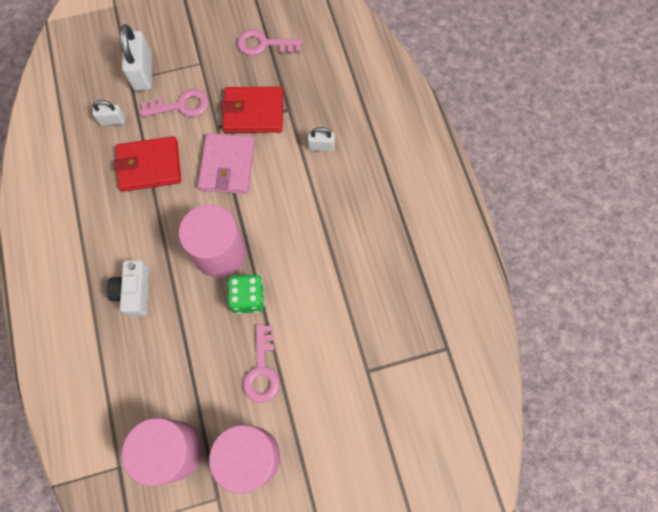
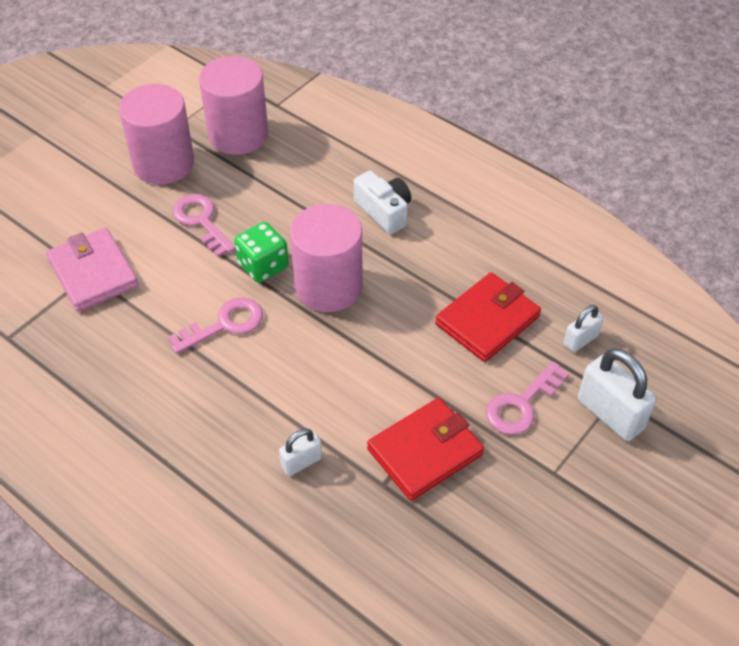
camera: 145 degrees right, 20 degrees down
pink wallet [198,133,255,194] -> pink wallet moved to [46,228,139,312]
pink key [237,29,302,55] -> pink key moved to [168,297,263,354]

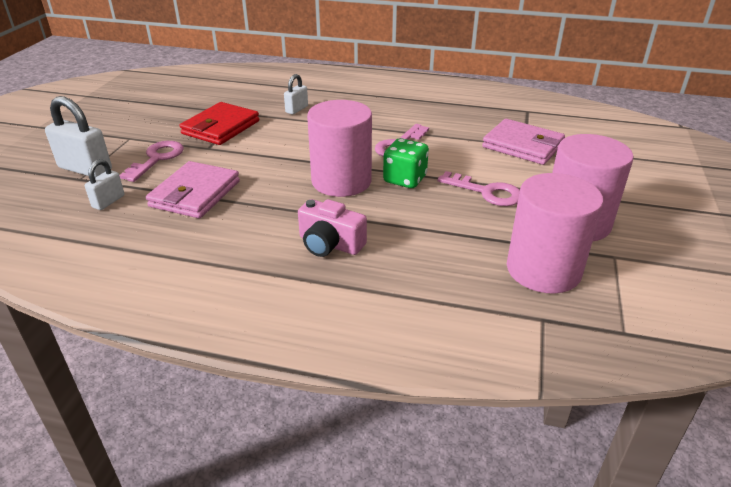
camera: 155 degrees right, 15 degrees down
white camera [354,170,411,234] -> pink camera [298,199,367,257]
red wallet [435,272,541,362] -> pink wallet [146,161,240,218]

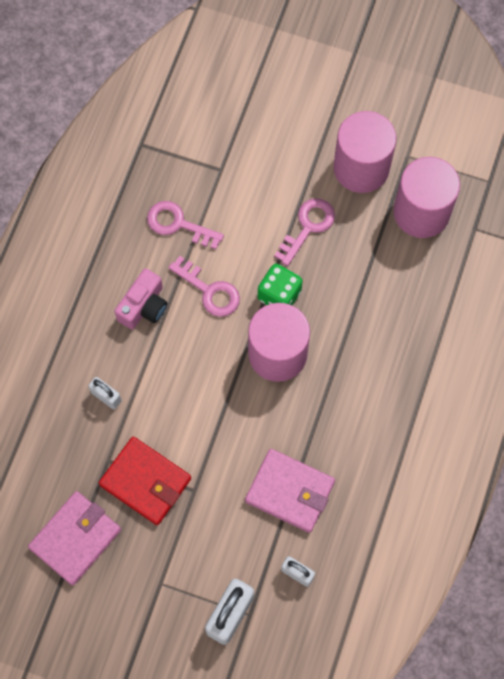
camera: 85 degrees left, 35 degrees up
pink key [119,141,184,182] -> pink key moved to [147,201,224,249]
pink camera [298,199,367,257] -> pink camera moved to [114,268,167,329]
pink wallet [482,119,565,165] -> pink wallet moved to [28,491,121,586]

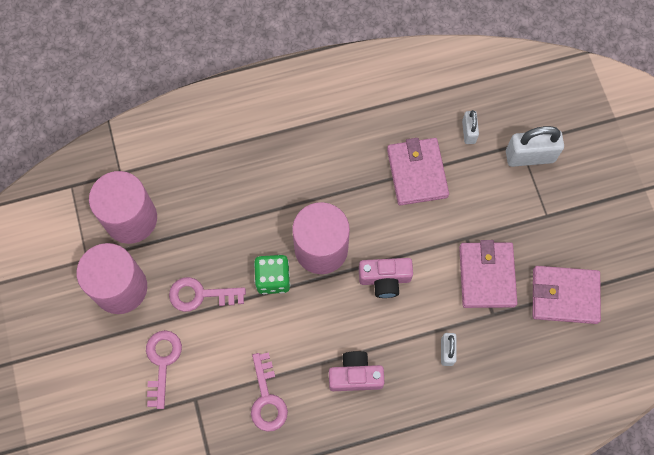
camera: 125 degrees left, 0 degrees up
red wallet [99,437,191,525] -> pink wallet [459,240,518,308]
pink key [168,256,240,317] -> pink key moved to [146,330,182,409]
none -> pink camera [359,258,413,298]

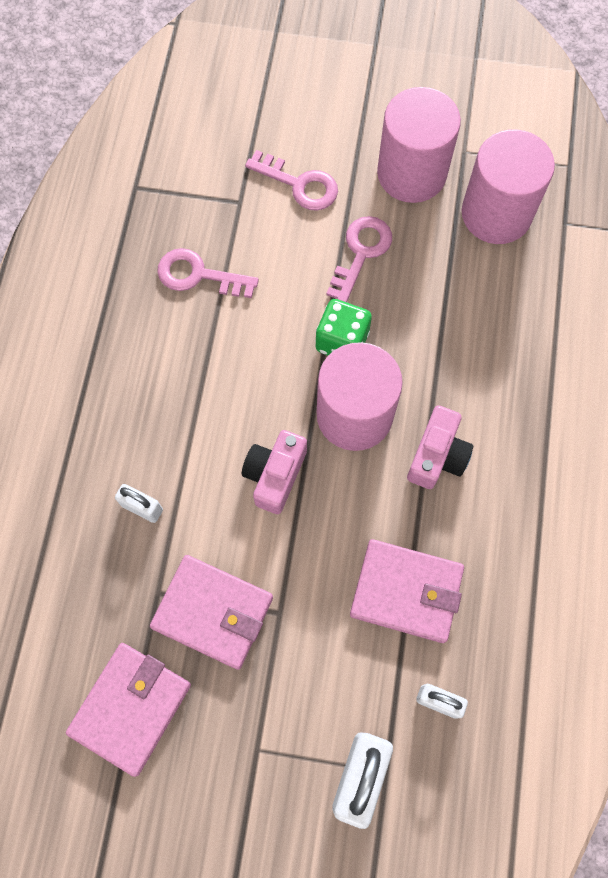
camera: 115 degrees right, 0 degrees up
pink camera [329,351,385,391] -> pink camera moved to [407,405,473,489]

